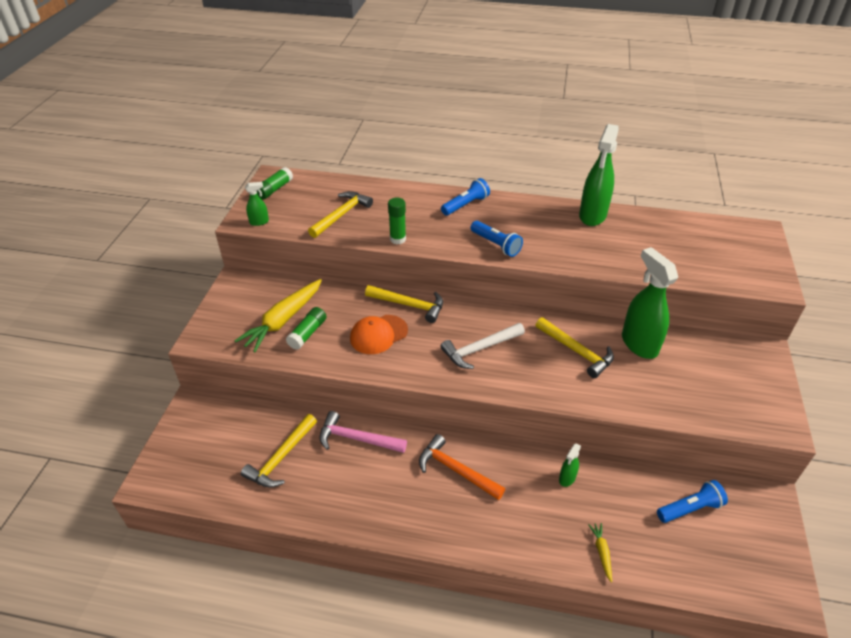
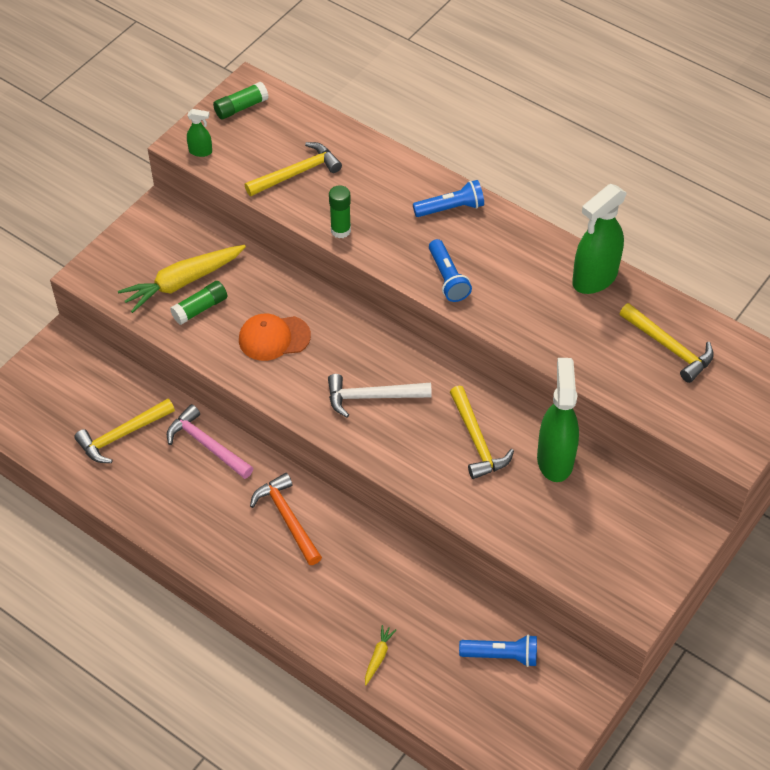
camera: 25 degrees right, 10 degrees up
yellow hammer [365,285,443,323] -> yellow hammer moved to [619,303,714,383]
green spray bottle [559,443,581,487] -> none

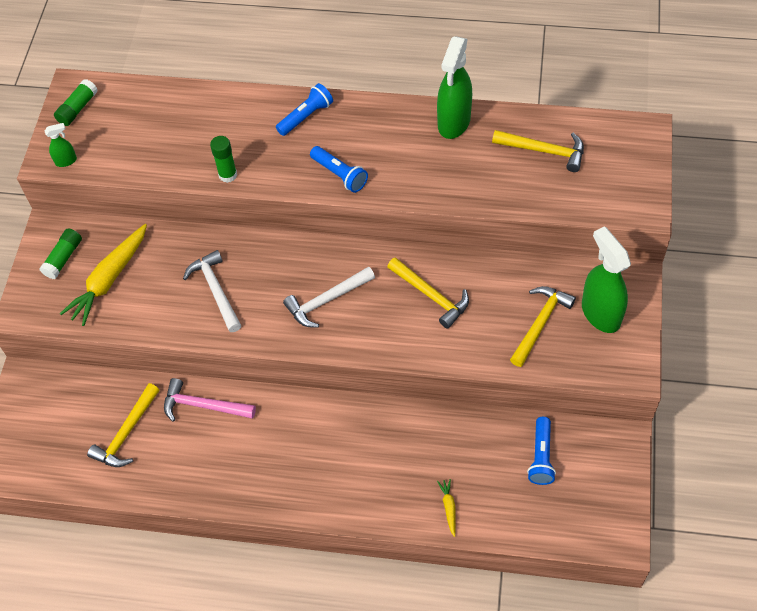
camera: 25 degrees left, 5 degrees up
green glue stick [170,281,227,325] -> green glue stick moved to [40,228,82,279]
orange cap [239,314,311,361] -> white hammer [183,250,241,332]
yellow hammer [245,142,342,196] -> yellow hammer moved to [510,286,576,367]
orange hammer [250,473,322,565] -> none
blue flashlight [459,634,537,667] -> blue flashlight turned 120 degrees clockwise [527,417,556,485]
green spray bottle [537,358,579,482] -> green spray bottle moved to [582,226,631,333]

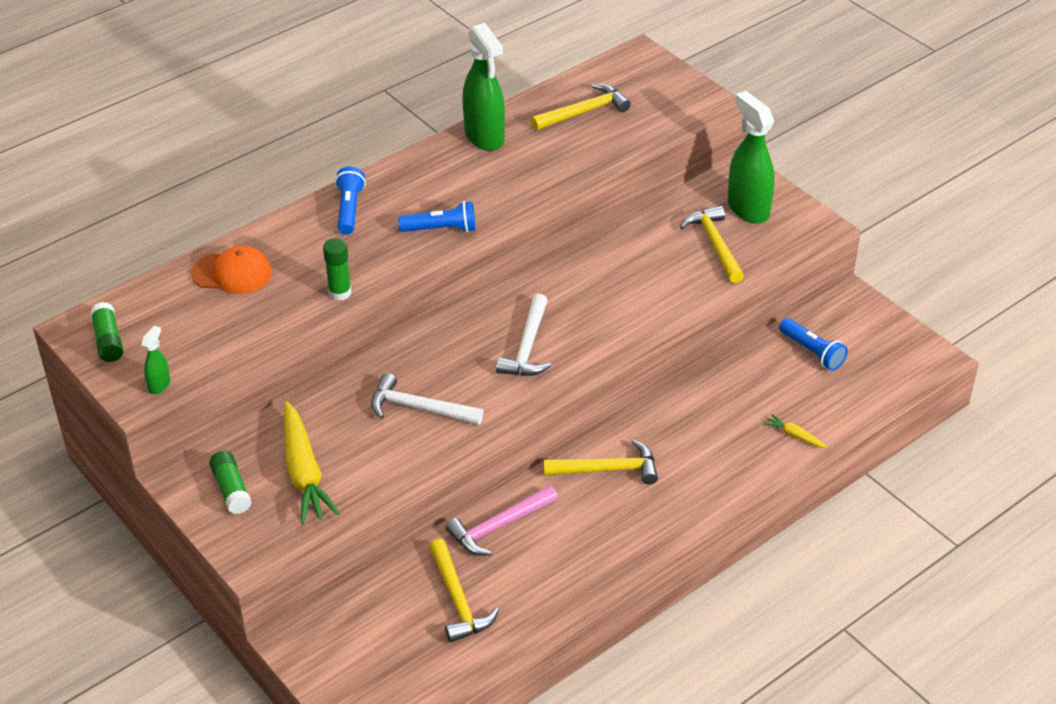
camera: 50 degrees left, 15 degrees down
yellow hammer [387,257,469,329] -> yellow hammer moved to [543,440,658,484]
green spray bottle [582,226,631,333] -> green spray bottle turned 45 degrees clockwise [728,91,775,223]
none -> orange cap [191,245,272,294]

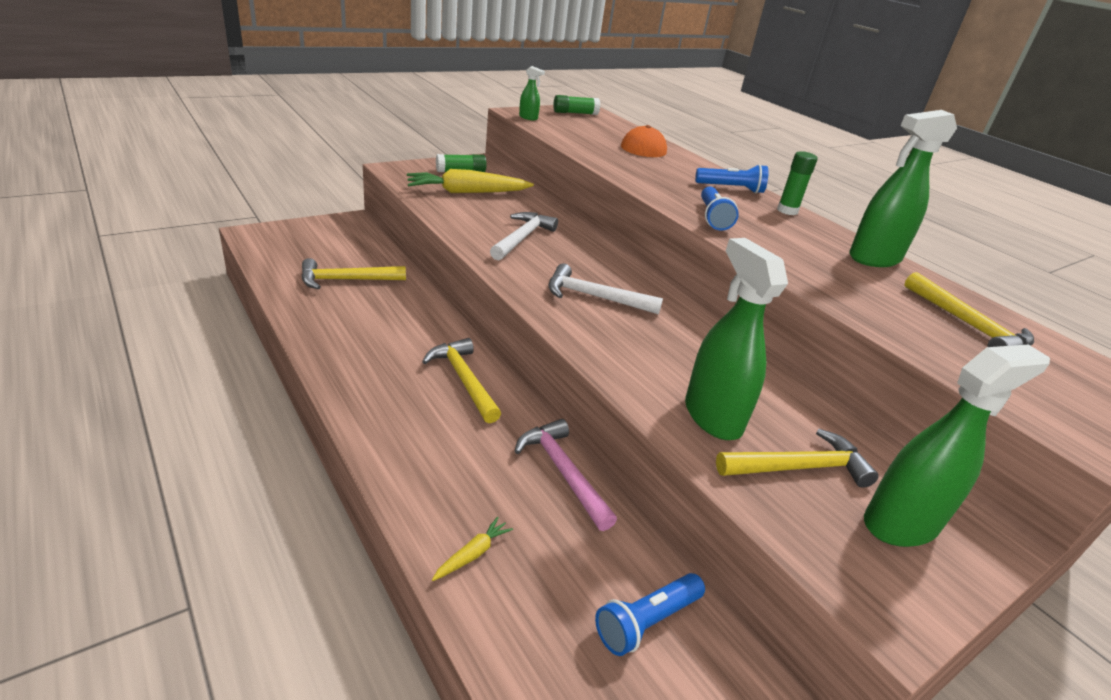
camera: 90 degrees right, 10 degrees down
green glue stick [323,238,351,301] -> green glue stick moved to [777,151,818,215]
pink hammer [446,485,558,556] -> pink hammer moved to [515,419,617,531]
yellow hammer [543,440,658,484] -> yellow hammer turned 150 degrees clockwise [422,338,501,423]
none -> green spray bottle [685,238,788,440]

